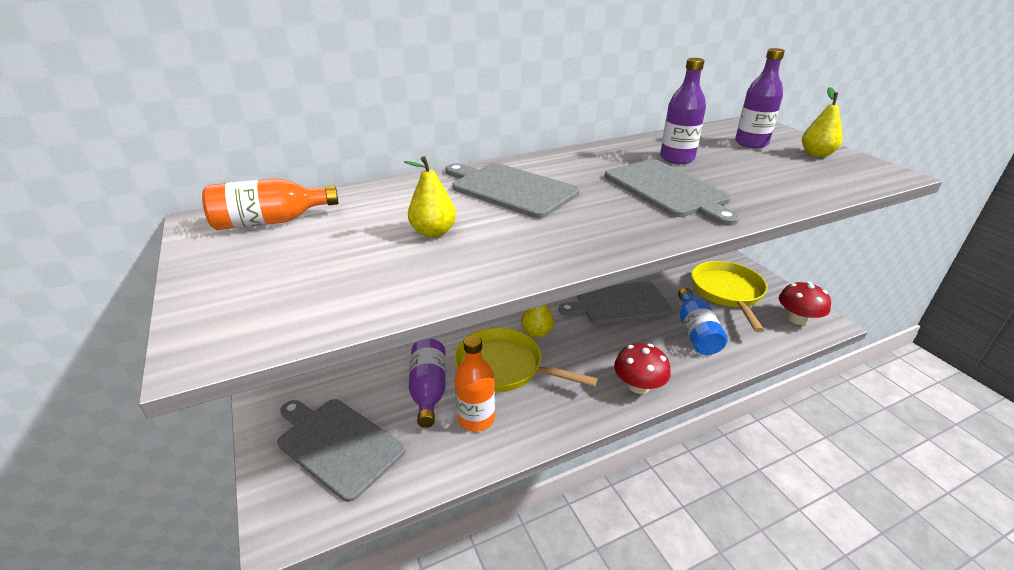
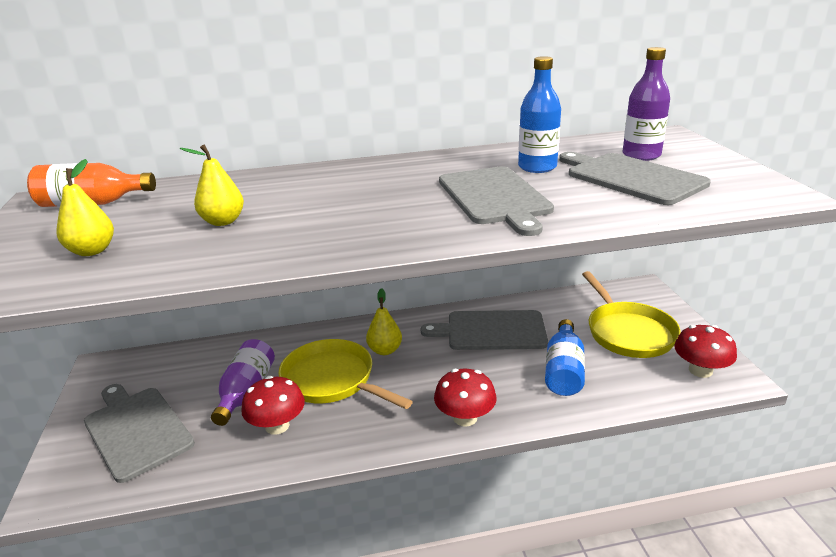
camera: 15 degrees right, 5 degrees down
grey cutting board [445,163,580,218] -> grey cutting board moved to [559,152,711,205]
orange bottle [455,335,495,432] -> red mushroom [241,376,305,435]
purple bottle [660,58,706,164] -> blue bottle [518,56,561,173]
yellow pan [691,261,767,332] -> yellow pan turned 150 degrees clockwise [582,271,681,358]
yellow pear [802,87,843,157] -> yellow pear moved to [57,159,114,256]

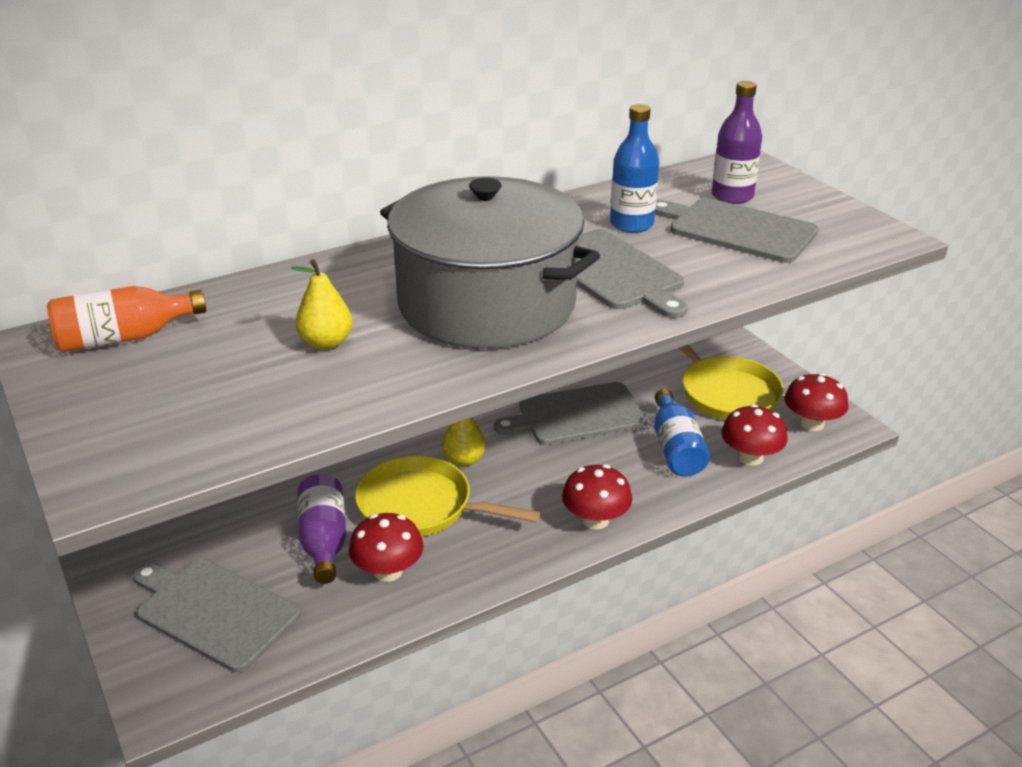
camera: 20 degrees left, 5 degrees up
yellow pear [57,159,114,256] -> none
none -> grey pot [380,176,600,349]
none -> red mushroom [721,404,787,466]

